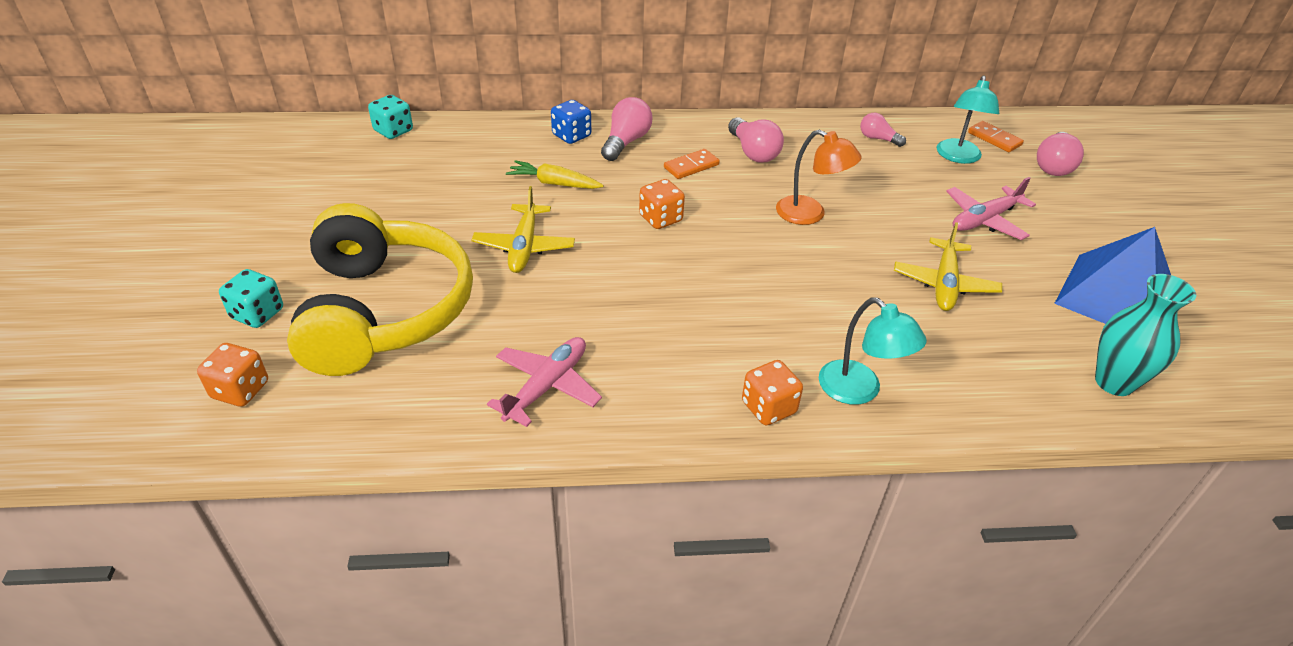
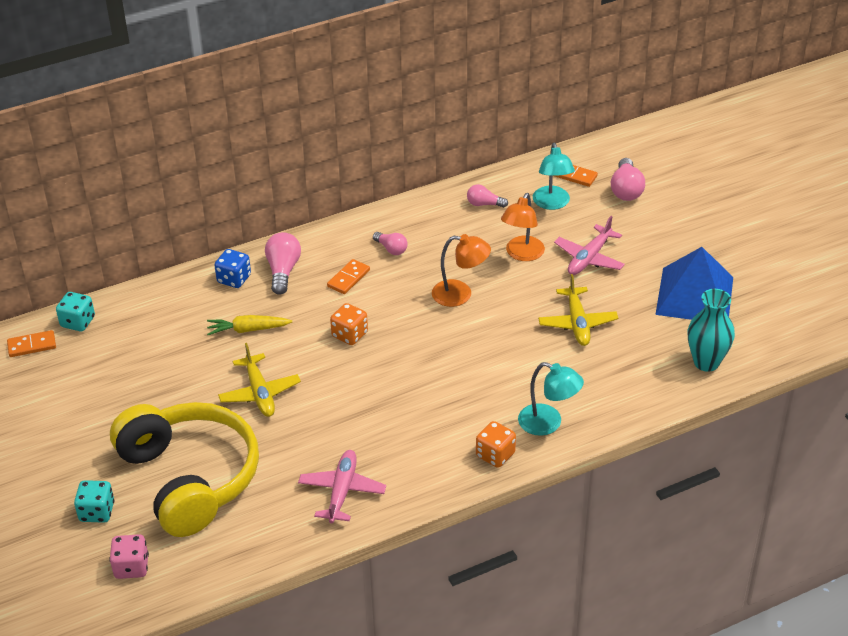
camera: 20 degrees left, 0 degrees up
orange dice [197,343,268,407] -> pink dice [109,534,149,579]
pink light bulb [728,118,784,163] -> pink light bulb [373,232,408,255], size x0.63
none -> orange domino [7,330,56,357]
none -> orange lamp [501,193,545,261]

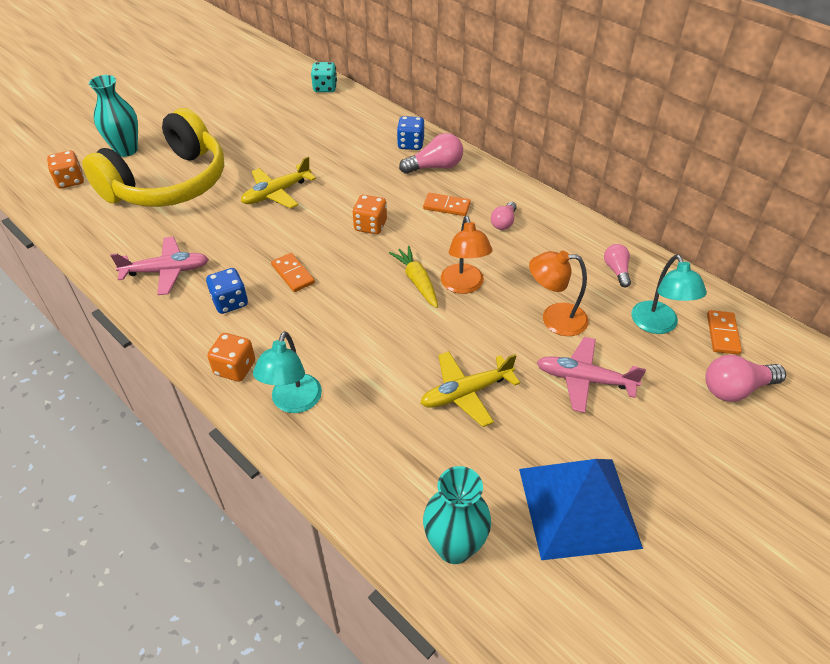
camera: 70 degrees right, 5 degrees up
orange domino [7,330,56,357] -> orange domino moved to [271,253,315,292]
turquoise dice [74,480,114,523] -> turquoise vase [89,75,138,157]
pink dice [109,534,149,579] -> orange dice [47,151,84,189]
yellow carrot [207,315,292,335] -> yellow carrot moved to [389,246,438,308]
turquoise lamp [533,143,575,210] -> turquoise lamp turned 75 degrees counterclockwise [631,254,707,334]
none -> blue dice [206,268,248,314]

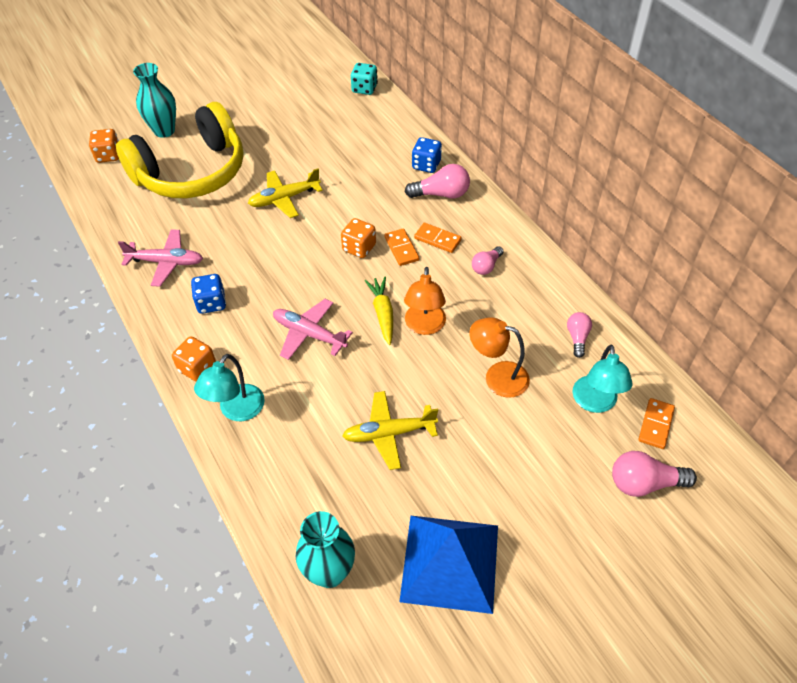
camera: 15 degrees right, 5 degrees up
orange domino [271,253,315,292] -> orange domino moved to [384,229,419,266]
pink plane [537,337,646,413] -> pink plane moved to [273,299,353,360]

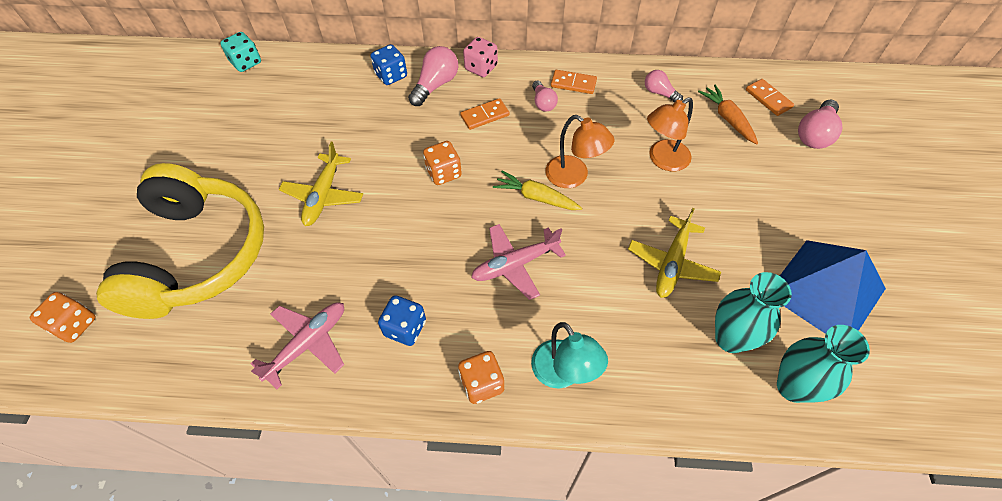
camera: 55 degrees left, 5 degrees up
turquoise vase [133,63,176,138] -> turquoise vase moved to [715,272,792,353]
orange domino [384,229,419,266] -> orange domino moved to [551,70,597,94]
turquoise lamp [572,345,633,413] -> orange carrot [698,84,758,144]
none -> pink dice [463,37,498,77]

